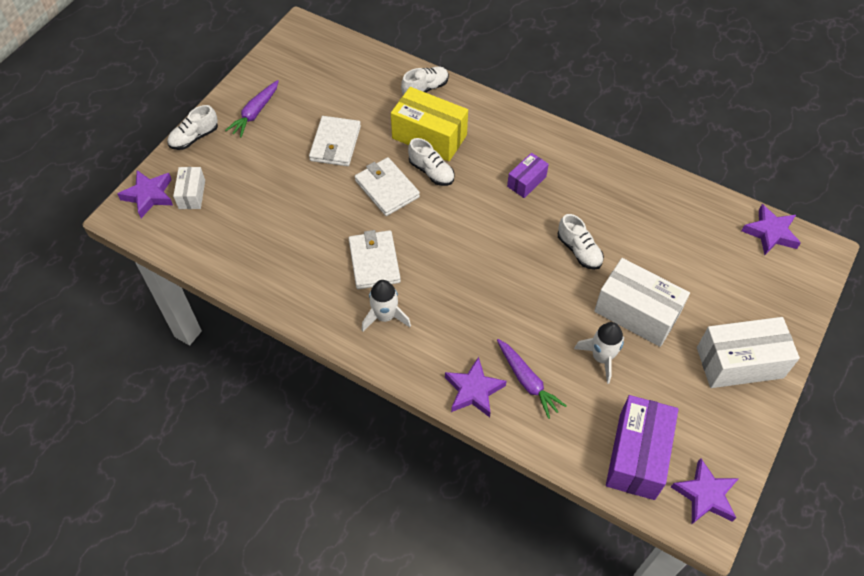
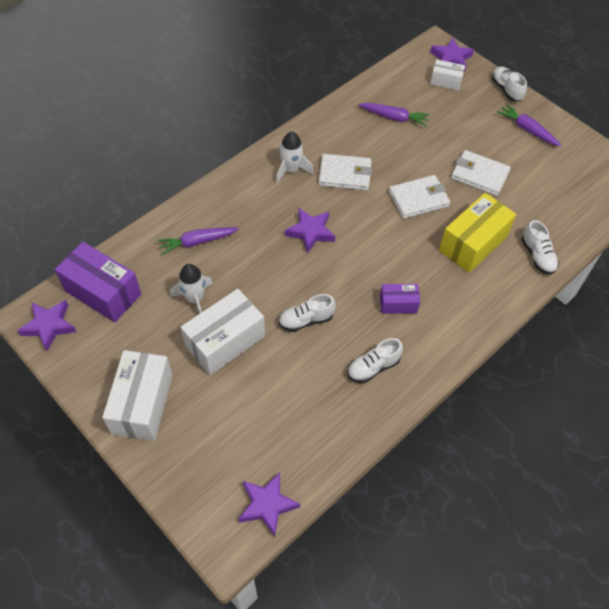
camera: 105 degrees right, 0 degrees up
white shoe [408,138,455,186] -> white shoe moved to [347,338,403,383]
purple star [445,357,507,417] -> purple star moved to [285,208,335,254]
purple box [507,153,549,198] -> purple box turned 60 degrees counterclockwise [380,284,420,314]
none -> purple carrot [358,103,430,126]

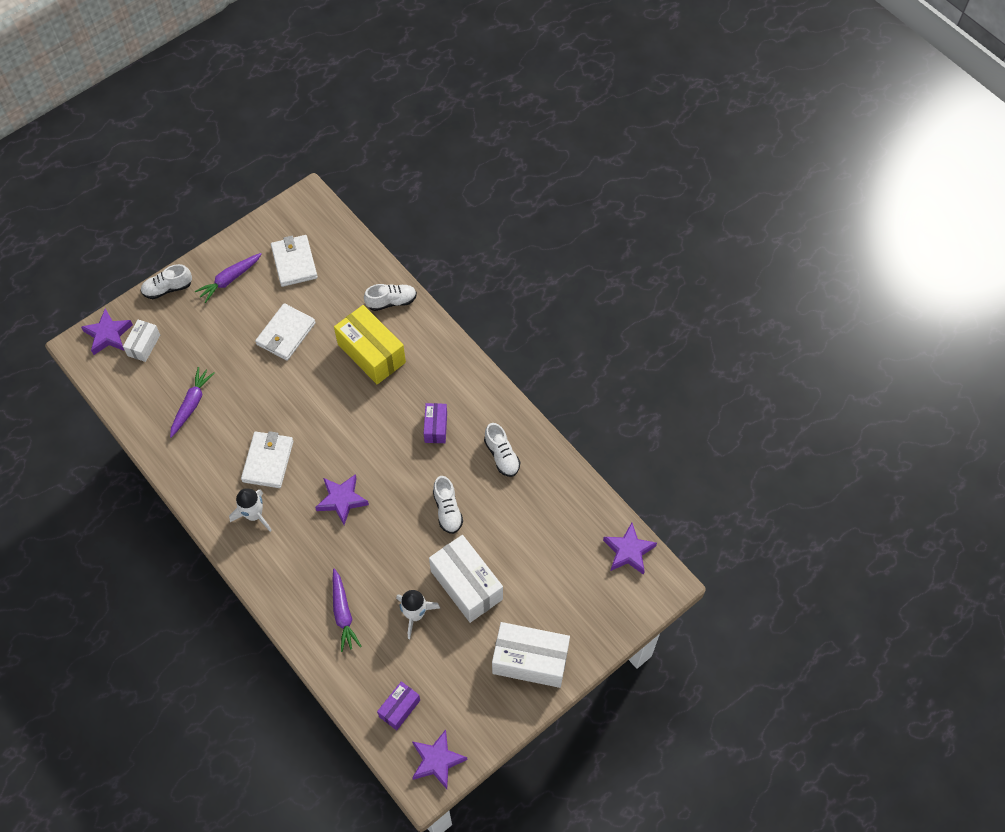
camera: 85 degrees left, 5 degrees up
purple box [55,242,141,322] -> purple box [377,681,420,730], size x0.54
white wallet [389,175,450,219] -> white wallet moved to [271,235,318,287]

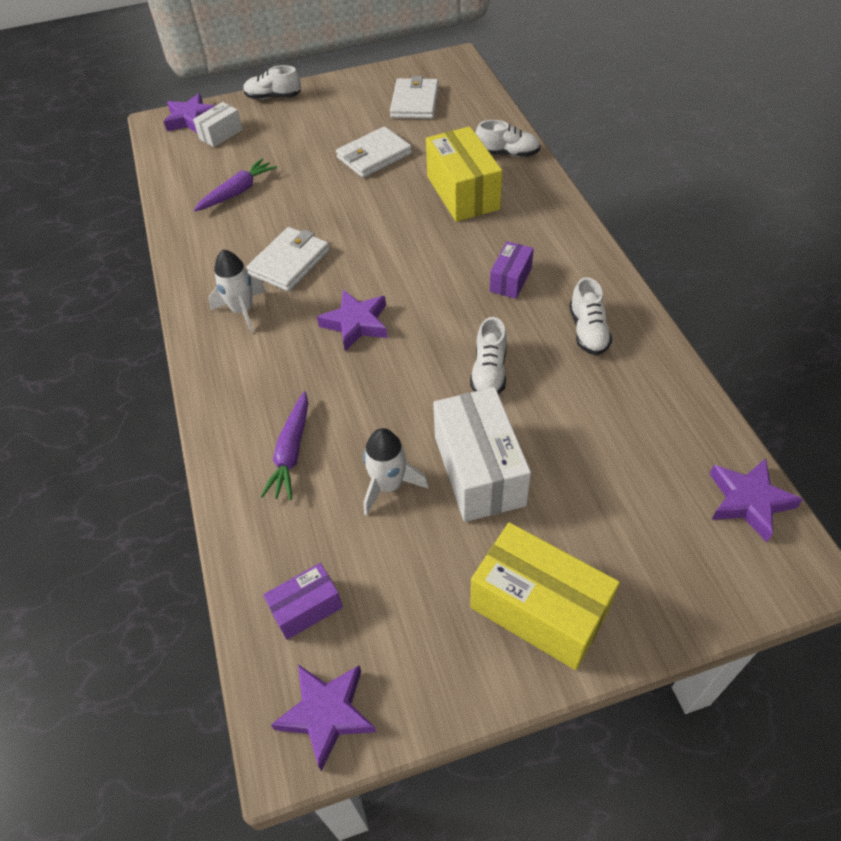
camera: 25 degrees right, 10 degrees down
purple carrot [195,253,262,303] -> none
white box [492,622,570,688] -> yellow box [470,522,620,670]

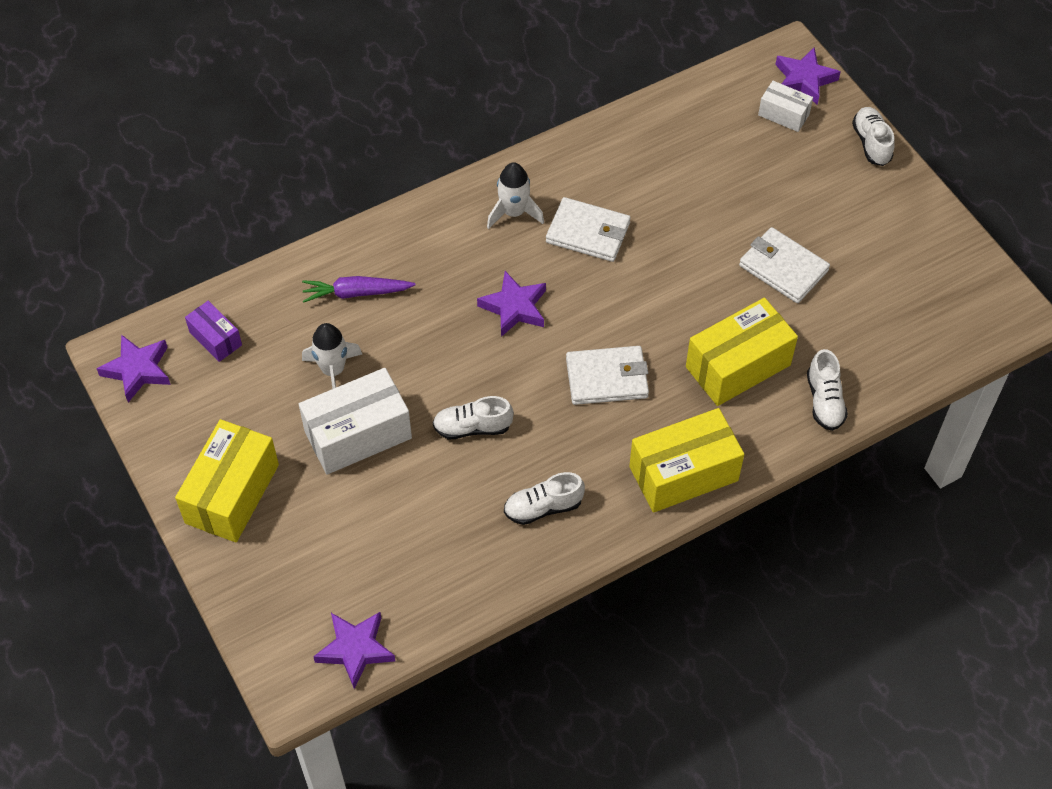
camera: 75 degrees right, 5 degrees up
purple carrot [194,158,277,211] -> none
white wallet [390,76,439,119] -> white wallet moved to [566,346,649,405]
purple box [490,241,534,299] -> none
none -> yellow box [629,408,744,513]

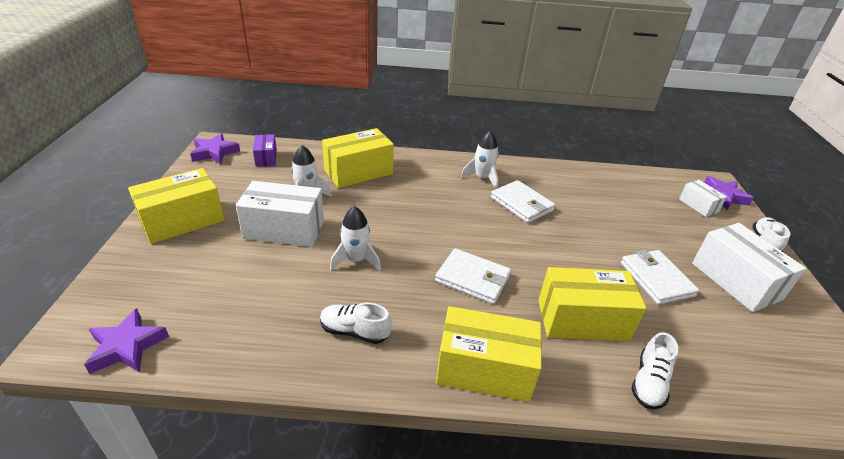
camera: 30 degrees right, 20 degrees down
purple carrot [302,276,415,303] -> yellow box [322,128,394,188]
white shoe [433,396,514,439] -> white rocket [330,206,381,271]
purple star [477,271,546,337] -> none
none -> white box [692,223,806,312]

